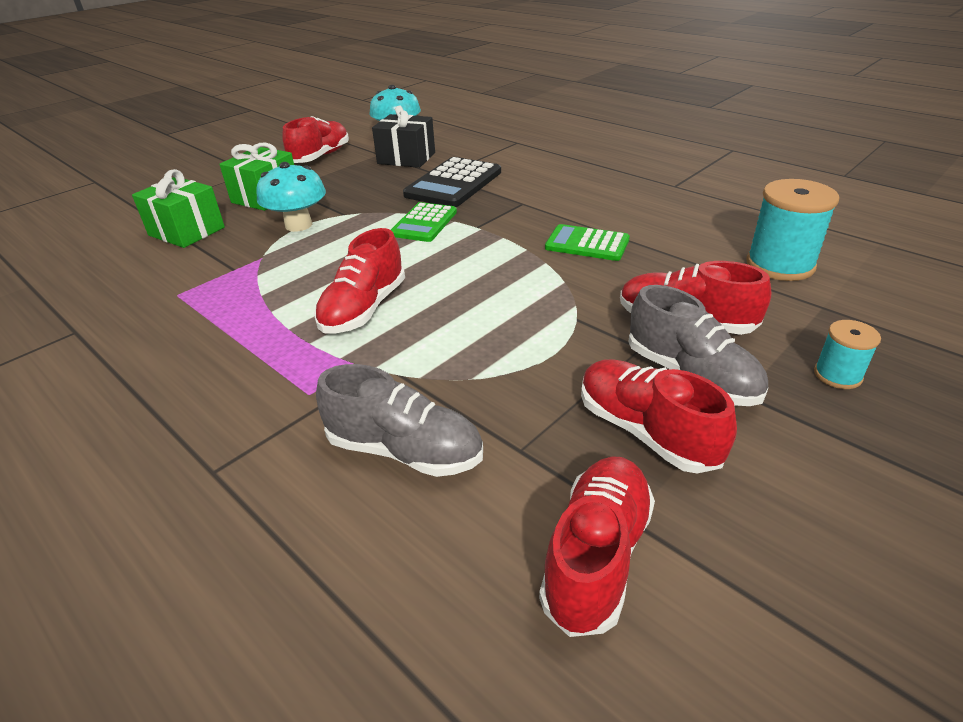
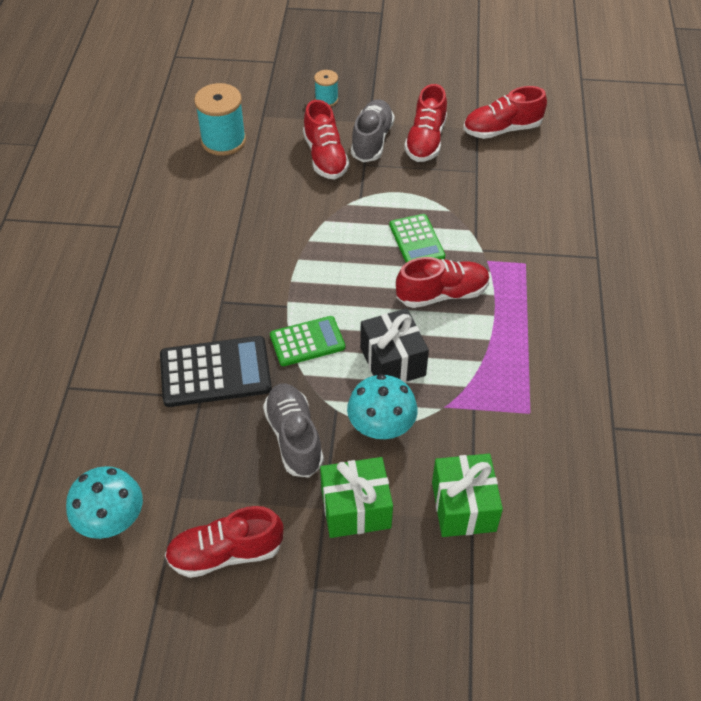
camera: 130 degrees left, 15 degrees up
grey shoe [316,364,483,477] -> grey shoe moved to [263,383,324,478]
black gift [372,106,435,168] -> black gift moved to [360,308,429,383]
green calculator [545,224,630,261] -> green calculator moved to [389,214,445,263]

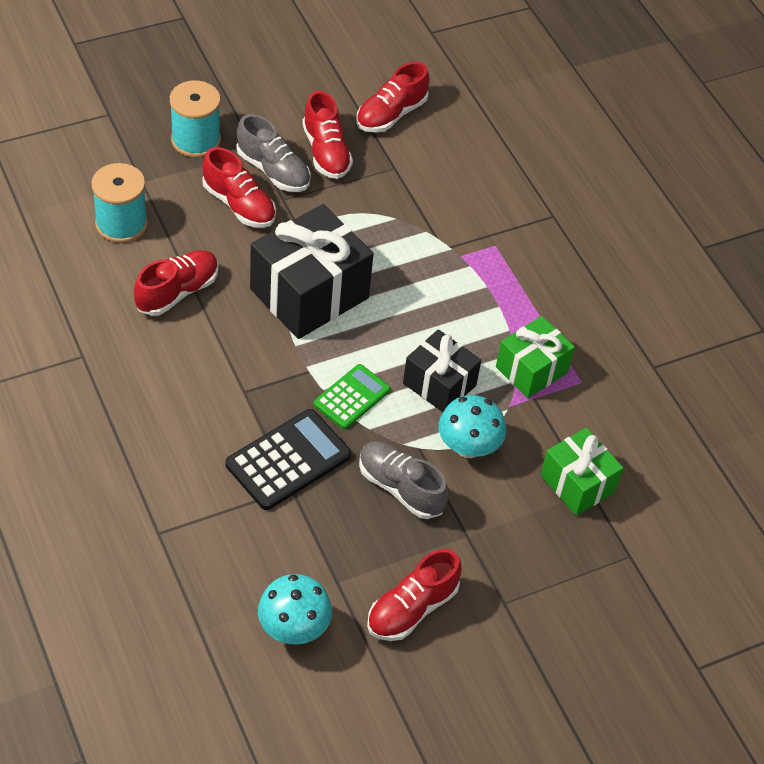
camera: 35 degrees left, 0 degrees up
turquoise spool [314,70,338,107] -> turquoise spool [170,80,221,158], size x1.85
green gift [320,457,393,538] -> green gift moved to [496,316,575,398]
grey shoe [351,99,395,162] -> grey shoe turned 150 degrees clockwise [237,114,311,192]
green calculator [389,214,445,263] -> none
red shoe [396,257,490,308] -> red shoe moved to [134,250,218,316]
none -> black gift [250,204,374,339]

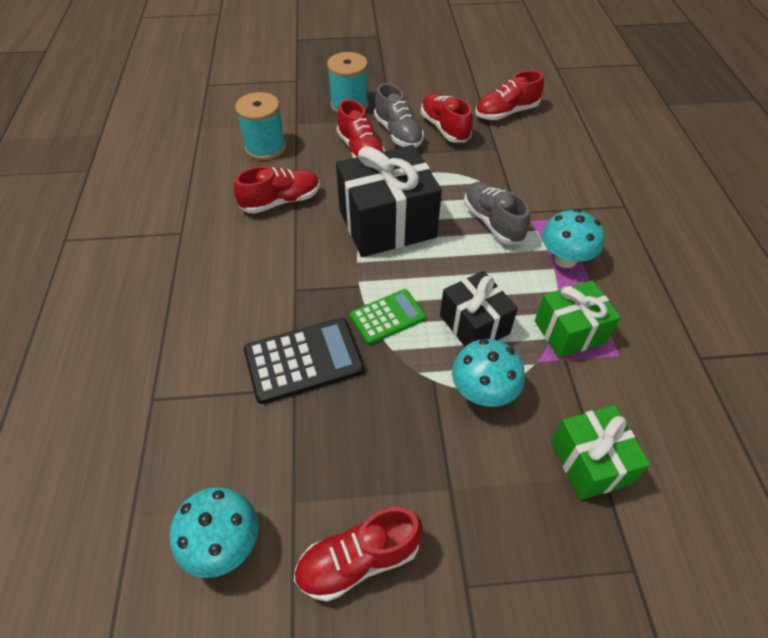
camera: 25 degrees right, 0 degrees up
red shoe [302,91,353,179] -> red shoe turned 150 degrees clockwise [421,93,473,143]
grey shoe [359,441,449,519] -> grey shoe moved to [464,181,530,244]
none -> turquoise mushroom [542,209,604,268]

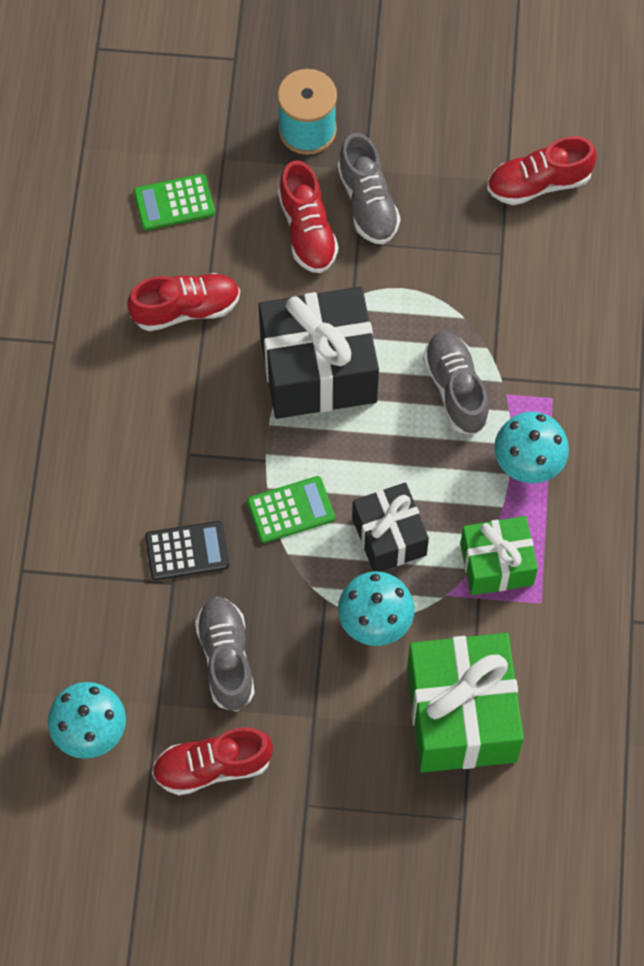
camera: 10 degrees right, 15 degrees up
turquoise spool [235,92,286,160] -> green calculator [134,174,215,230]
black calculator [244,318,364,404] -> black calculator [145,521,229,580], size x0.65
red shoe [421,93,473,143] -> none
green gift [551,405,650,500] -> green gift [407,633,524,772], size x1.67
none -> grey shoe [195,597,255,712]

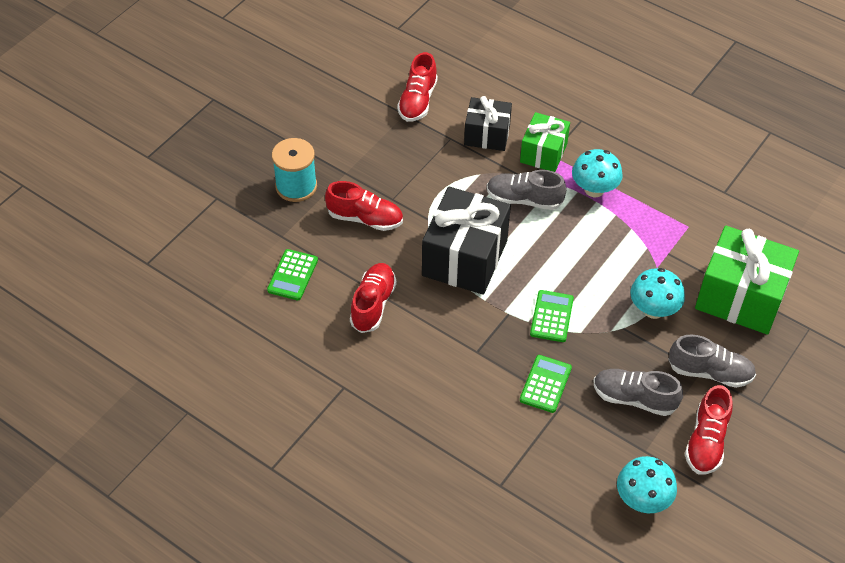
camera: 60 degrees left, 15 degrees down
black calculator [145,521,229,580] -> green calculator [520,355,572,413]
grey shoe [337,133,400,244] -> grey shoe moved to [668,334,756,388]
black gift [352,482,429,572] -> black gift moved to [464,96,512,151]
green gift [460,516,538,595] -> green gift moved to [520,112,570,172]

